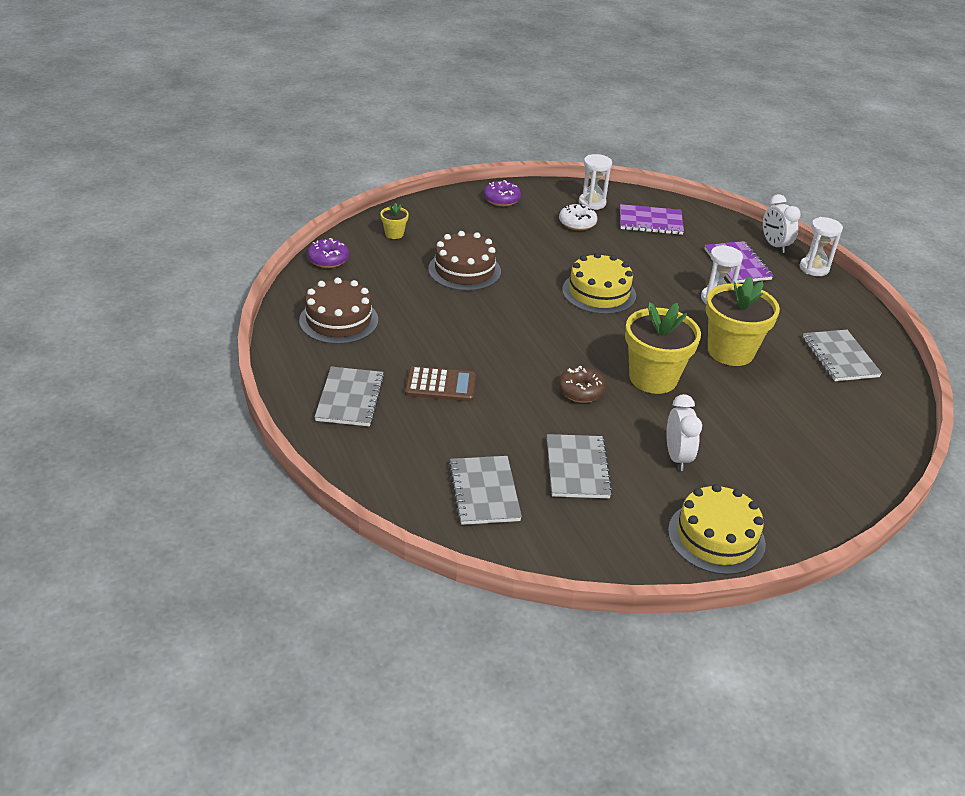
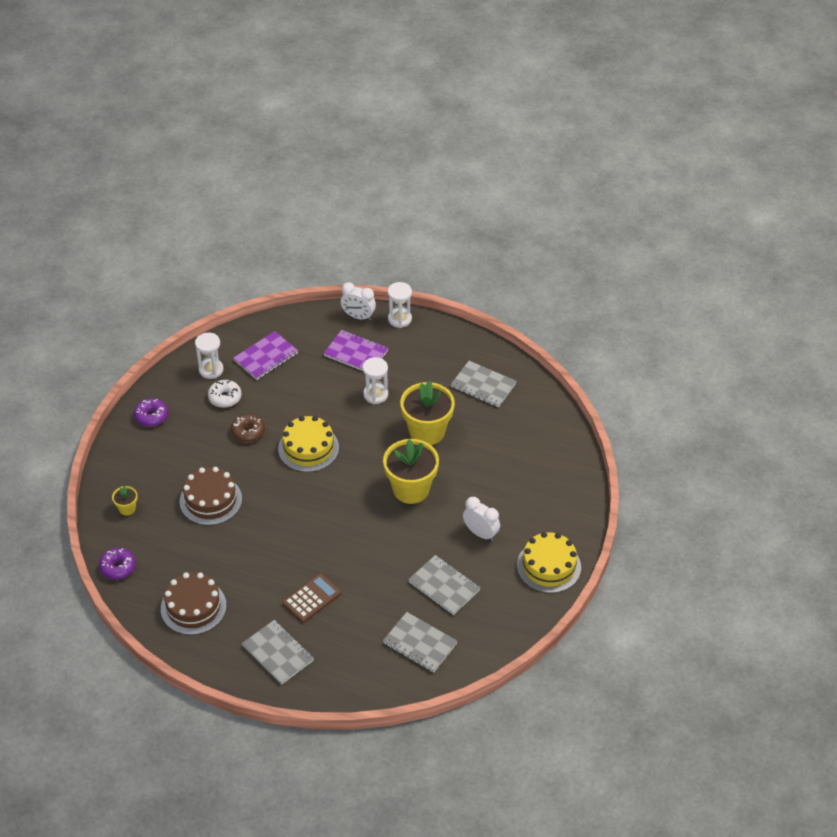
camera: 45 degrees left, 10 degrees up
brown donut [558,366,606,403] -> brown donut moved to [231,414,265,442]

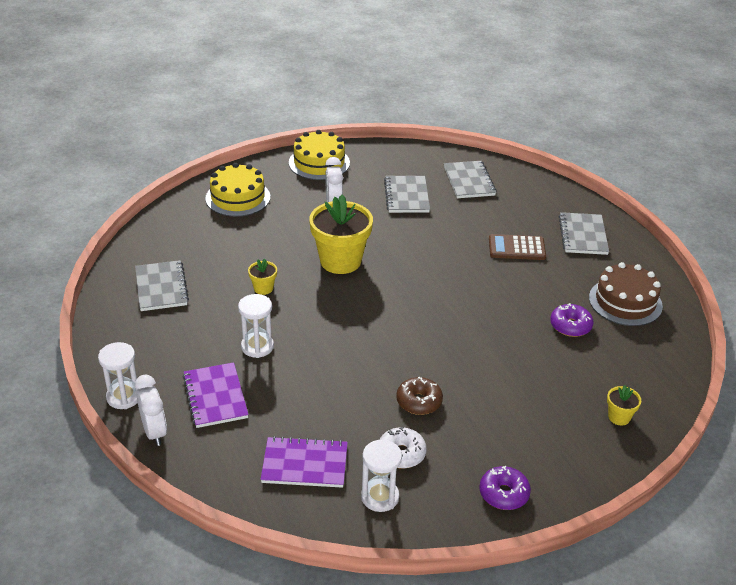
camera: 135 degrees left, 10 degrees down
purple donut [99,548,136,580] -> purple donut moved to [550,303,593,337]
brown cake [179,467,242,525] -> none
yellow cake [278,416,339,472] -> yellow cake moved to [205,163,270,217]
yellow flower pot [400,381,455,445] -> yellow flower pot [248,258,277,295], size x0.45

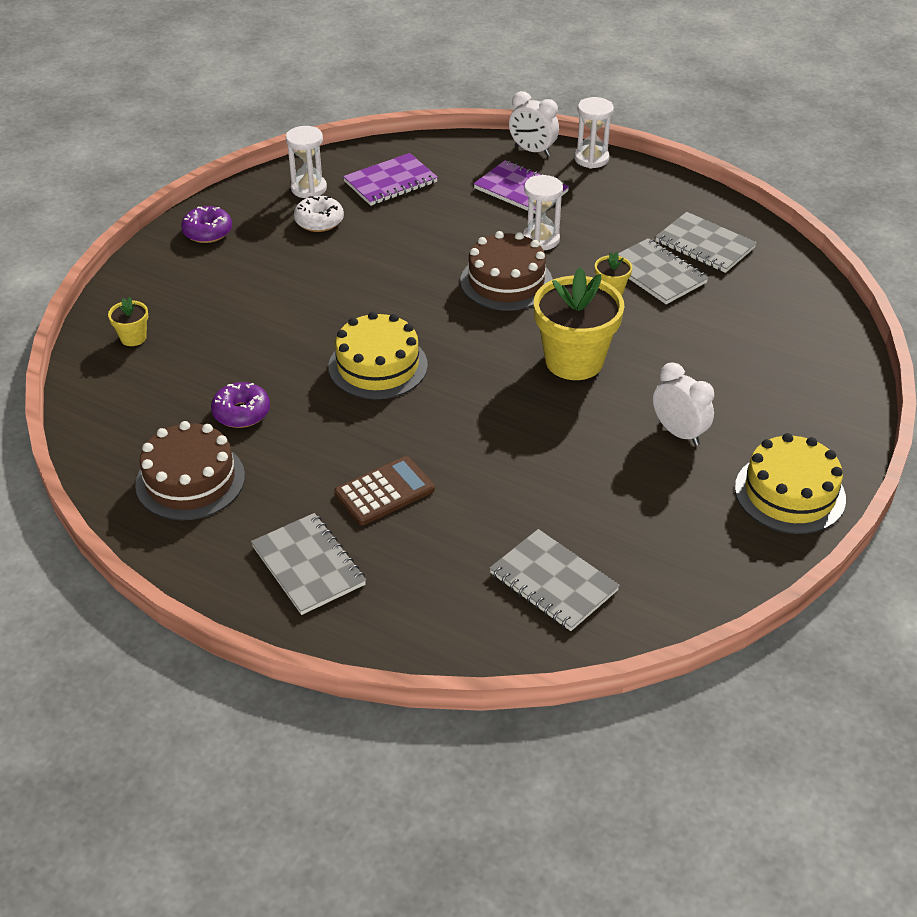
camera: 145 degrees right, 5 degrees up
yellow cake [205,163,270,217] -> yellow cake moved to [328,311,428,399]
grey notebook [384,176,430,213] -> grey notebook moved to [618,238,708,304]
brown donut [396,377,443,415] -> none
none -> brown cake [460,231,553,311]

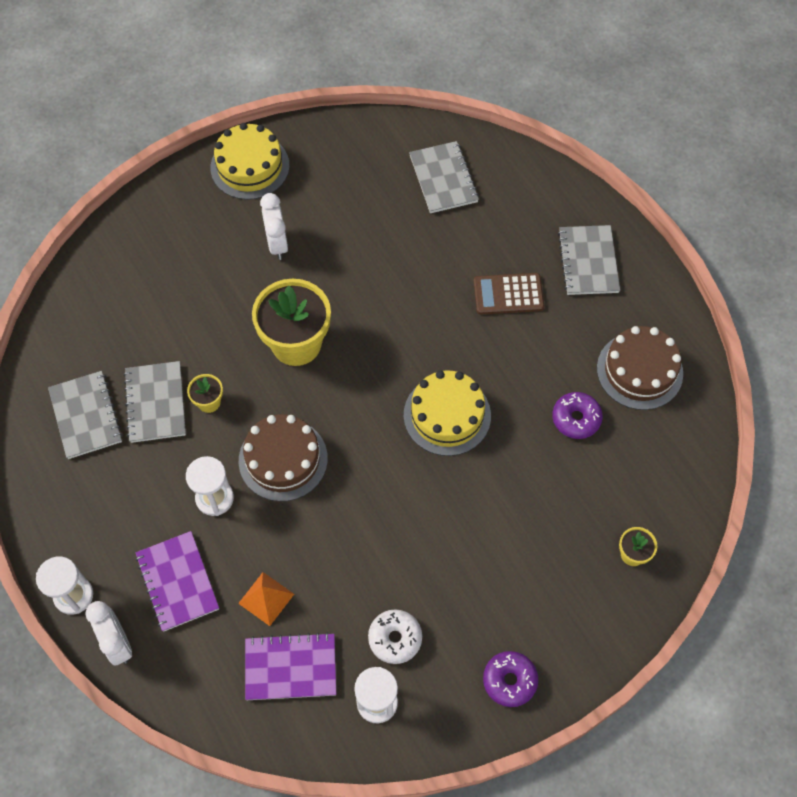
camera: 150 degrees left, 20 degrees up
none -> orange pyramid [238,572,294,626]

